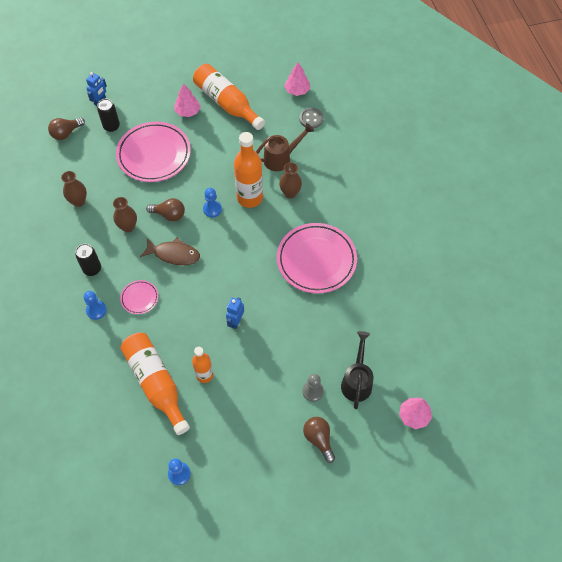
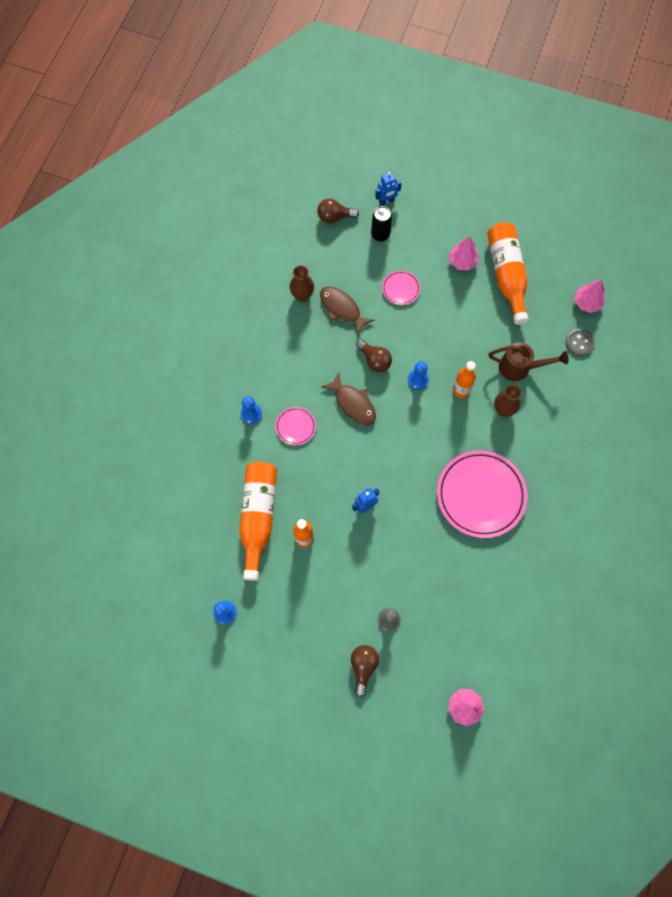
camera: 35 degrees right, 10 degrees up
black can [75,244,101,276] -> none
brown vase [113,197,137,232] -> none
pink plate [116,122,191,182] -> pink plate [382,271,420,305], size x0.46
orange bottle [234,132,263,208] -> orange bottle [453,361,476,398], size x0.59
black watering can [341,331,373,409] -> none
none -> brown fish [320,287,374,335]

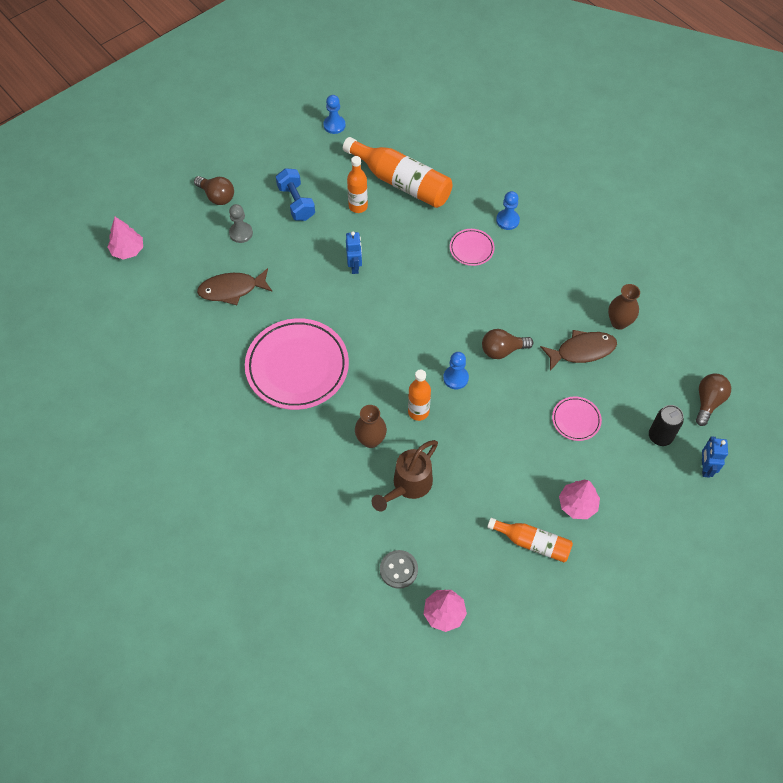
camera: 120 degrees right, 10 degrees down
brown fish [321,372,376,425] -> brown fish moved to [197,268,272,305]
orange bottle [487,222,529,325] -> orange bottle [487,518,573,562], size x0.59
none -> blue dumbbell [276,168,315,221]

